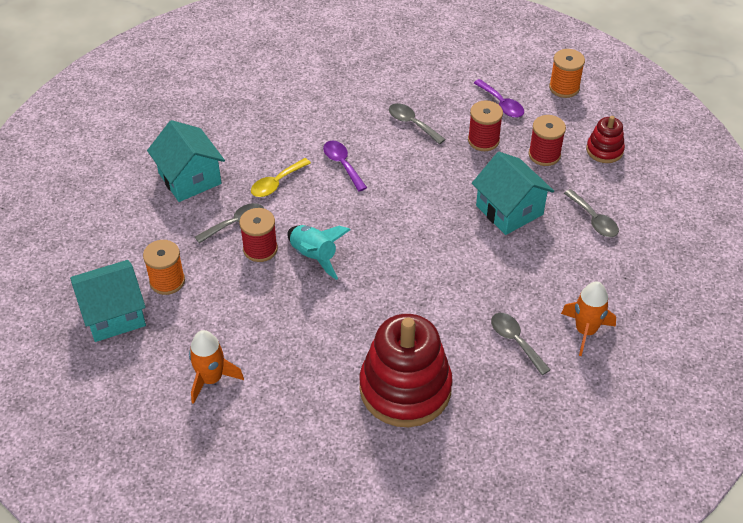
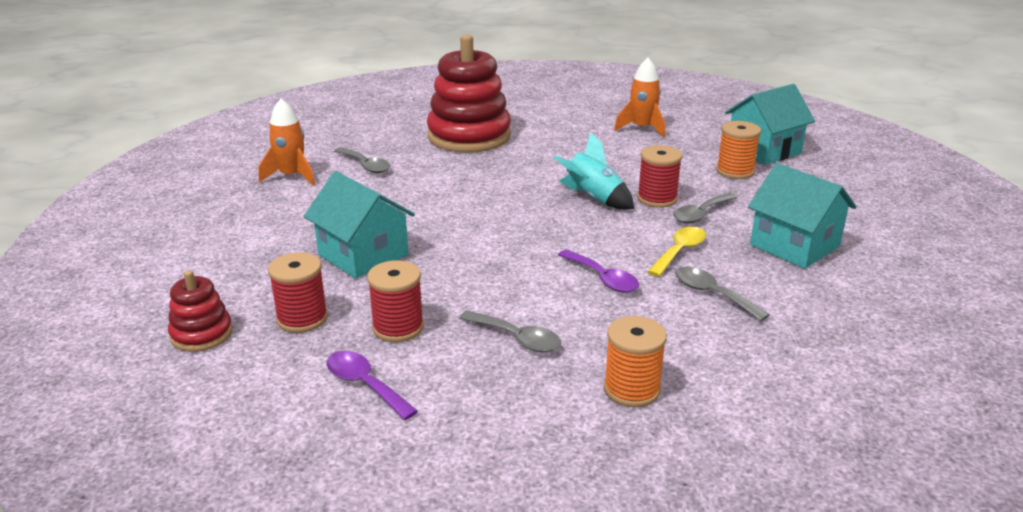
camera: 170 degrees right, 20 degrees down
orange spool [549,49,585,98] -> orange spool moved to [604,316,667,407]
grey spoon [564,189,619,237] -> grey spoon moved to [675,266,770,321]

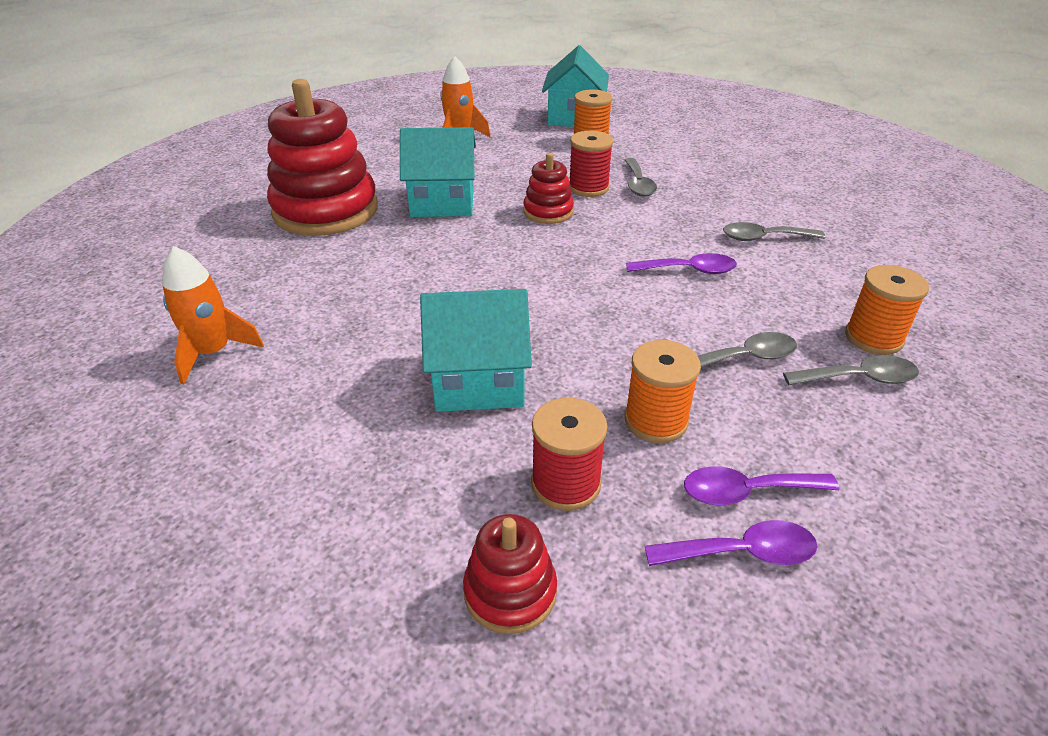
camera: 50 degrees left, 10 degrees up
grey spoon [334,147,391,173] -> grey spoon moved to [783,355,919,385]
red spool [367,260,424,342] -> orange spool [624,340,701,443]
turquoise rocket [553,133,634,210] -> red stacking toy [523,153,574,224]
yellow spoon [647,227,706,277] -> none
turquoise house [748,163,856,269] -> turquoise house moved to [400,127,476,217]
none -> purple spoon [645,520,817,566]

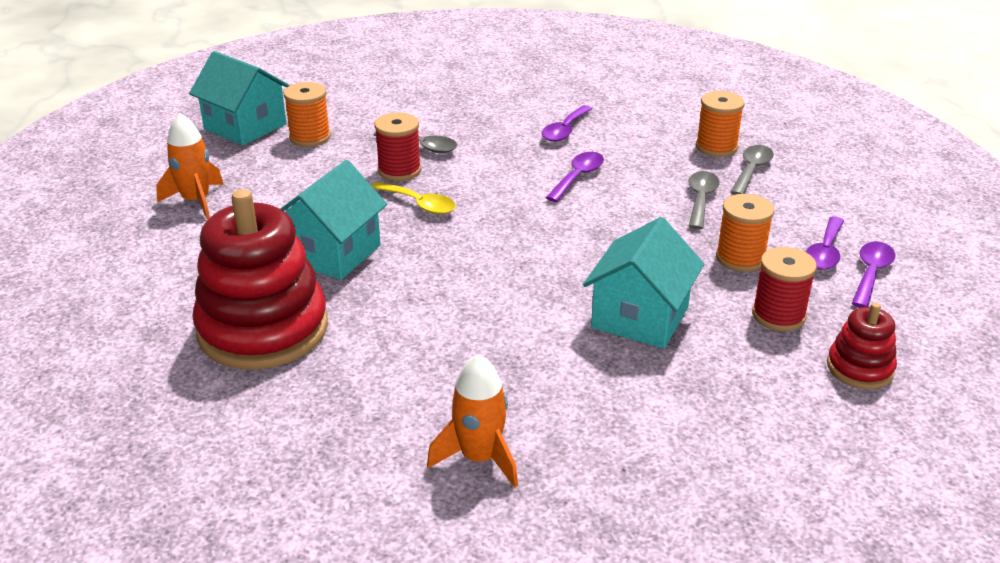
camera: 60 degrees left, 5 degrees down
red stacking toy [523,153,574,224] -> yellow spoon [371,181,456,215]
grey spoon [723,222,825,241] -> purple spoon [541,105,592,142]

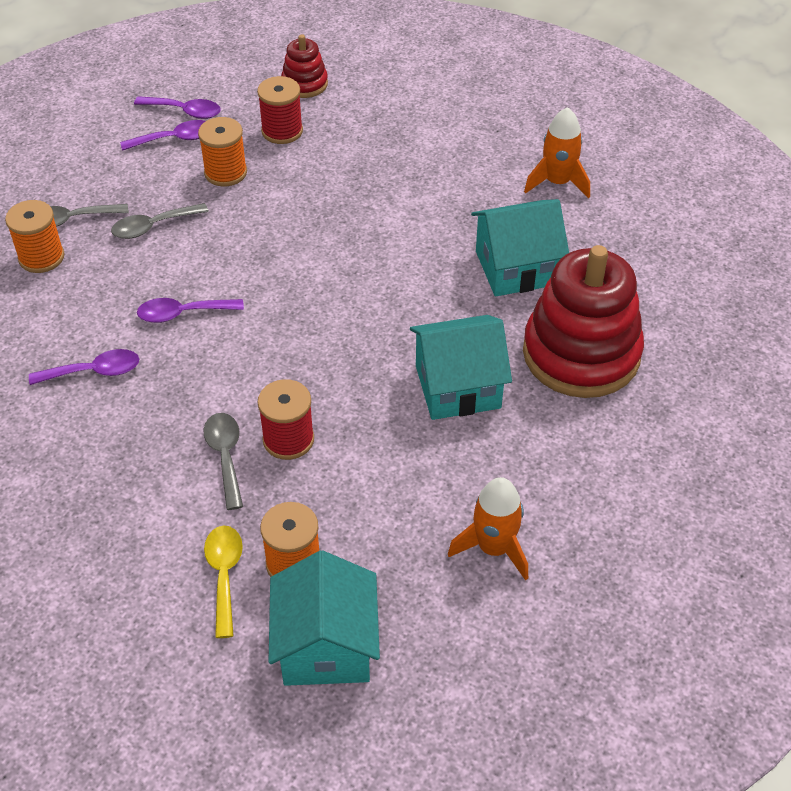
camera: 130 degrees left, 15 degrees up
yellow spoon [371,181,456,215] -> yellow spoon moved to [204,526,243,638]
turquoise house [583,217,704,349] -> turquoise house moved to [471,199,569,297]
purple spoon [852,241,895,308] -> purple spoon turned 150 degrees counterclockwise [134,96,221,119]

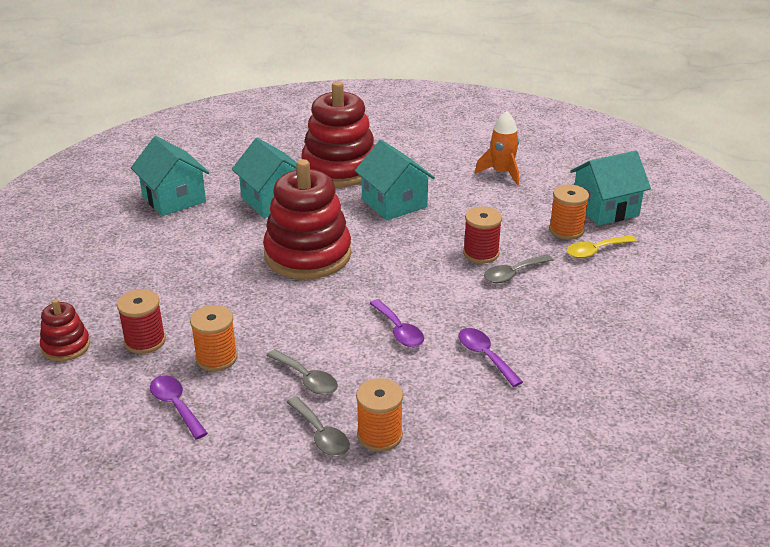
camera: 110 degrees left, 15 degrees down
purple spoon [134,96,221,119] -> none
orange rocket [524,107,590,199] -> turquoise house [131,136,209,216]
none -> red stacking toy [263,159,351,279]

